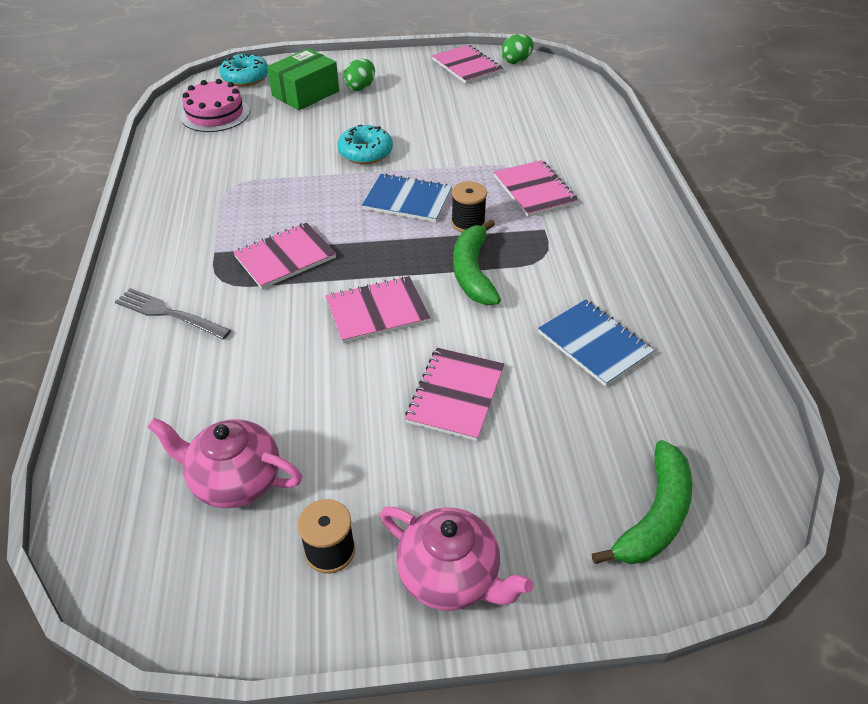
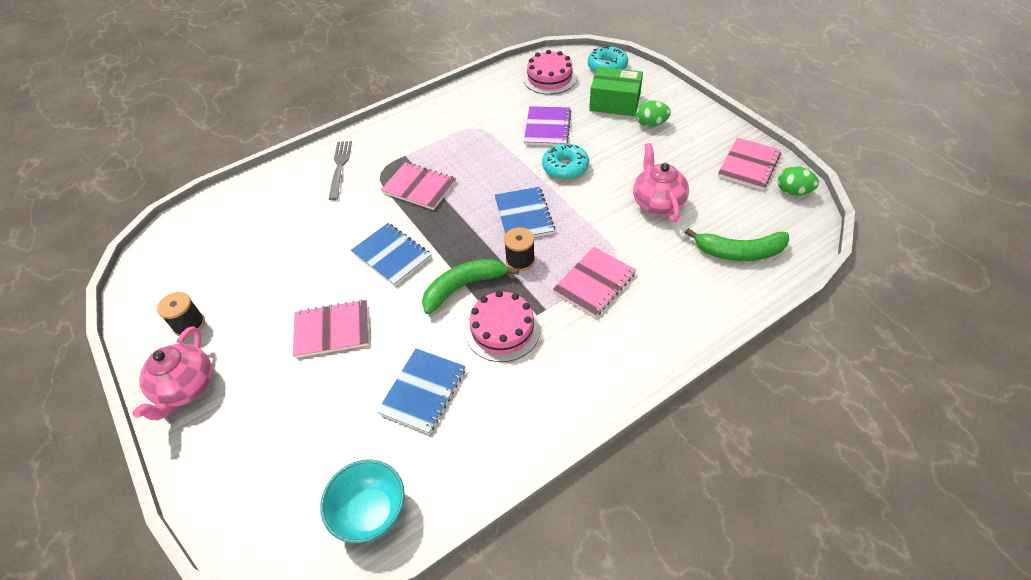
camera: 65 degrees right, 5 degrees up
pink teapot [148,418,302,508] -> pink teapot moved to [633,143,689,222]
pink notebook [326,276,430,343] -> blue notebook [351,223,432,286]
green banana [592,440,693,564] -> green banana moved to [685,228,789,261]
none -> turquoise bowl [320,459,405,543]
none -> pink cake [465,291,540,362]
none -> purple notebook [524,106,571,146]

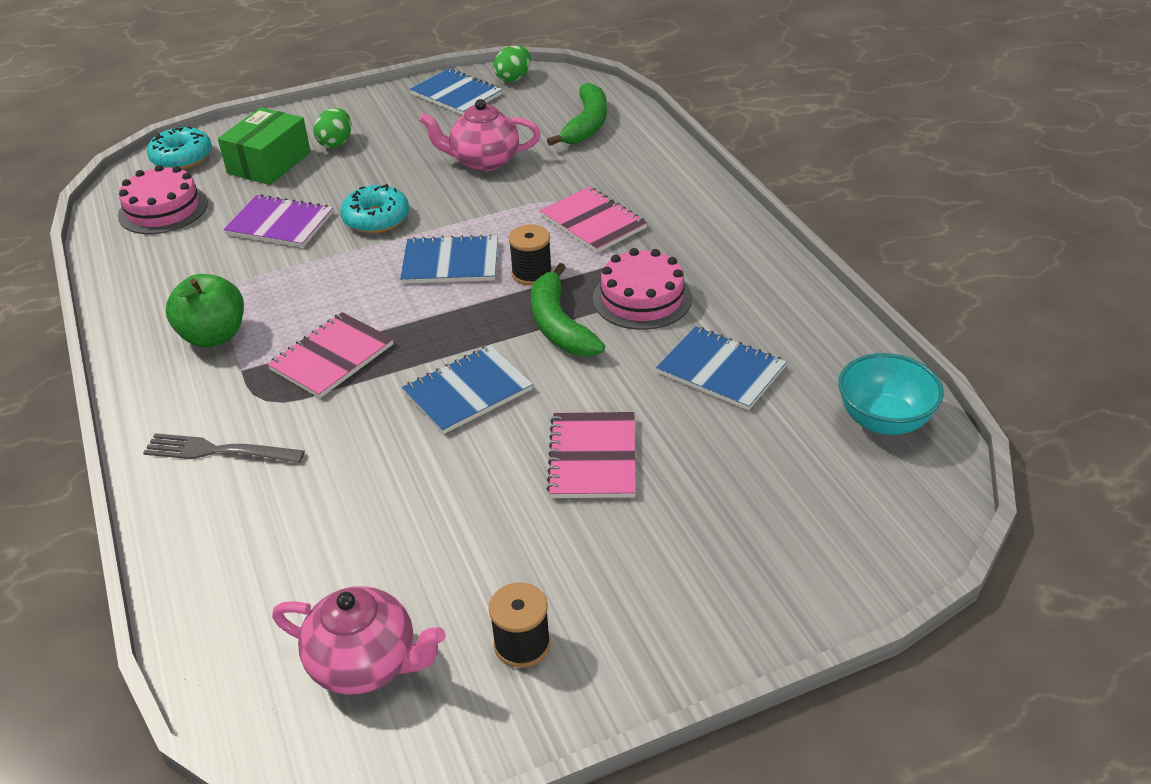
camera: 80 degrees left, 10 degrees down
pink teapot [132,326,212,420] -> pink teapot moved to [272,586,446,695]
pink notebook [718,138,781,190] -> blue notebook [410,68,502,115]
none -> green apple [166,274,244,347]

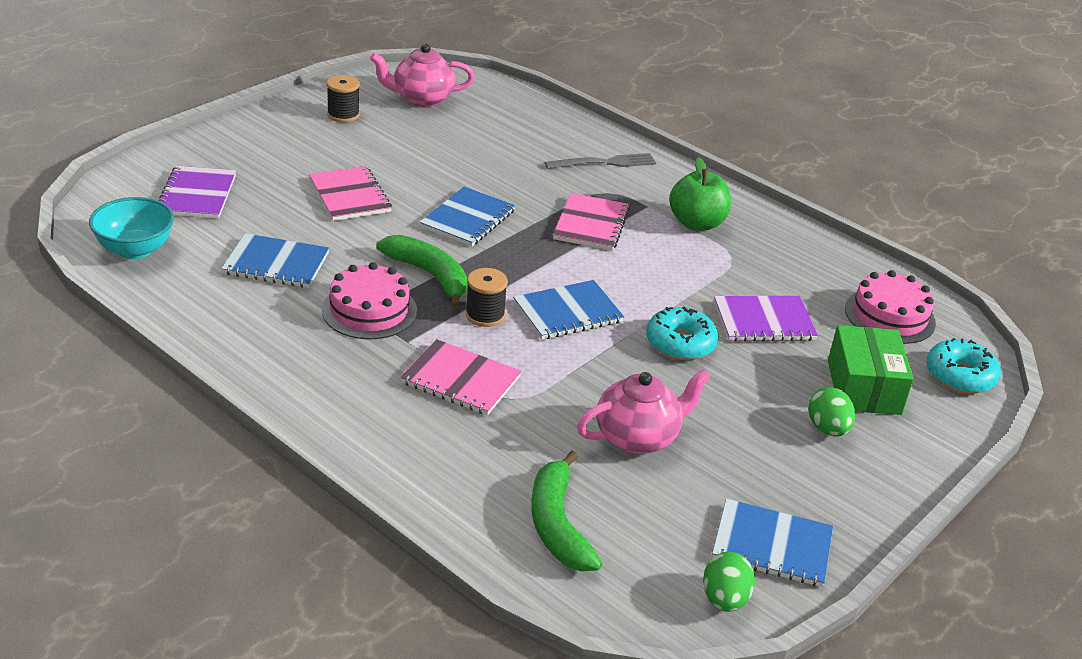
camera: 150 degrees right, 5 degrees down
none -> purple notebook [158,166,236,218]

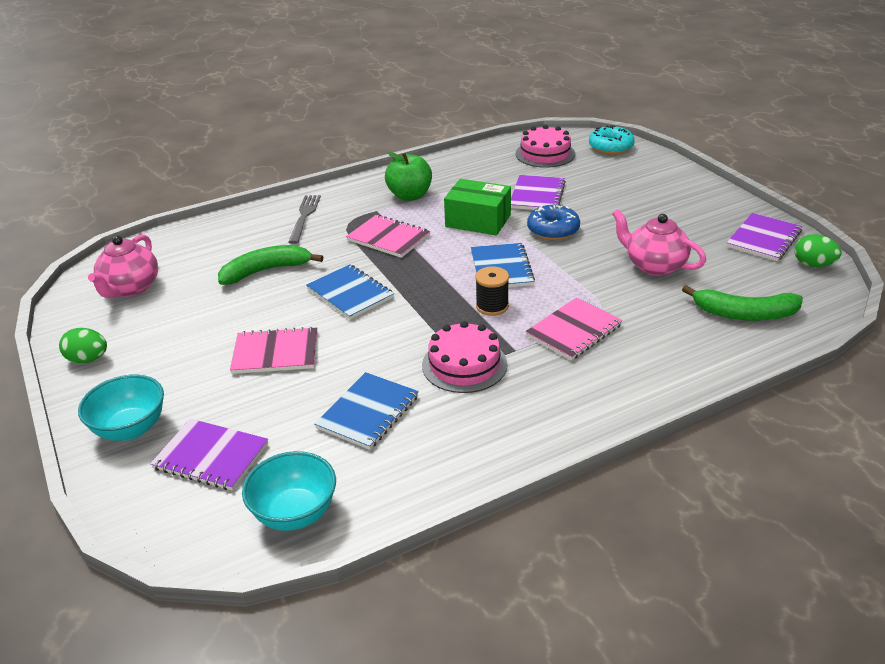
camera: 65 degrees left, 0 degrees up
black spool [327,75,360,122] -> none
green banana [376,235,467,309] -> green banana moved to [218,245,323,285]
pink teapot [577,369,711,454] -> pink teapot turned 45 degrees counterclockwise [612,209,706,276]
turquoise donut [646,307,719,360] -> blue donut [527,205,580,240]
blue notebook [712,499,833,587] -> purple notebook [727,213,802,261]
green egg [808,387,855,437] -> green egg moved to [59,328,107,363]
green box [828,325,914,415] -> green box moved to [444,179,511,235]
none -> turquoise bowl [78,375,164,441]

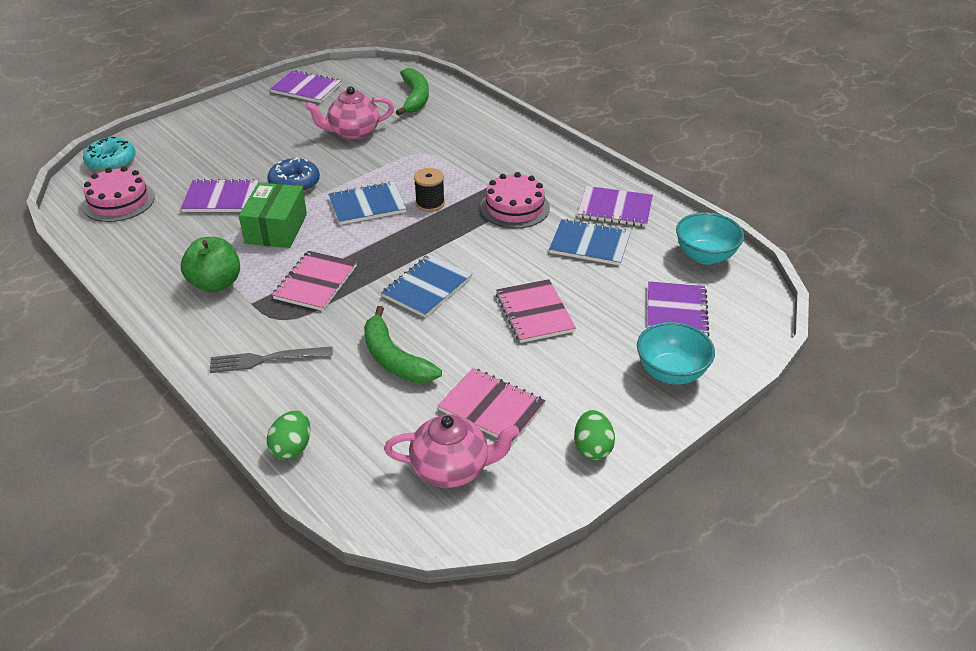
camera: 105 degrees left, 5 degrees up
pink notebook [525,297,623,361] -> pink notebook moved to [438,368,546,445]
pink teapot [612,209,706,276] -> pink teapot turned 45 degrees clockwise [305,86,394,140]
green egg [794,234,841,267] -> green egg moved to [267,410,311,460]
none -> purple notebook [578,186,653,227]

